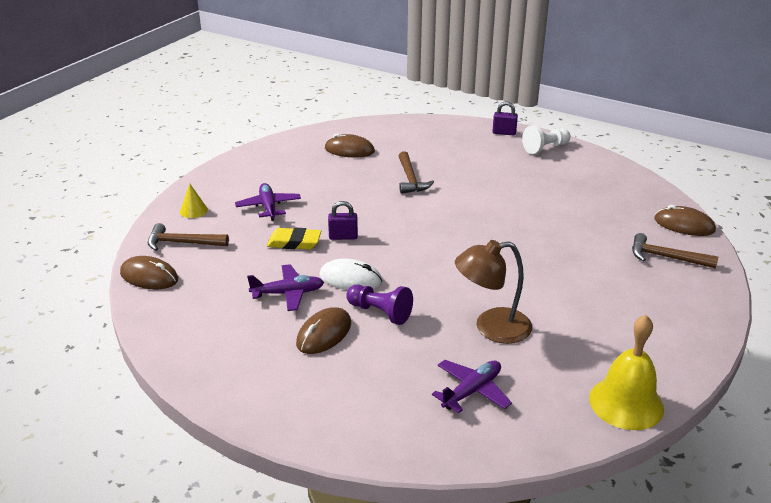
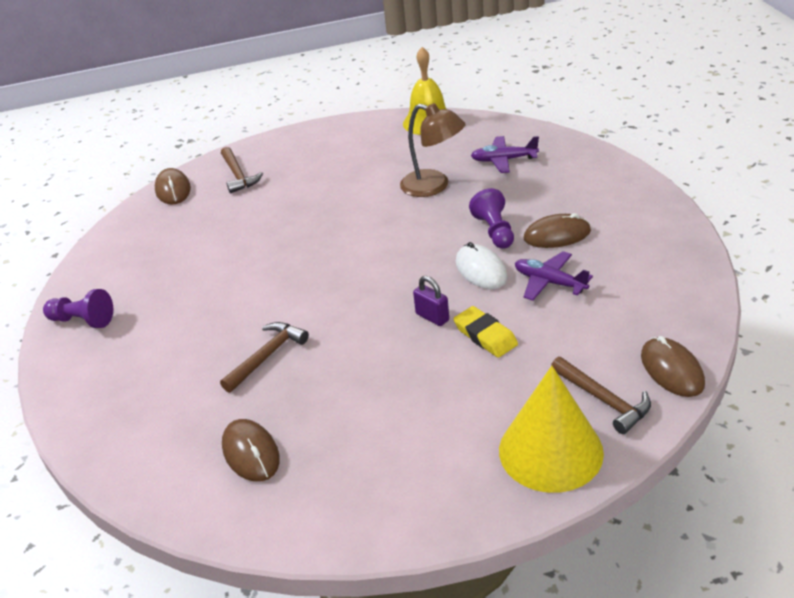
camera: 130 degrees left, 5 degrees up
yellow cone [180,184,208,218] -> yellow cone [499,366,604,493], size x2.42
purple plane [235,183,301,221] -> none
purple padlock [492,102,518,136] -> none
white pawn [522,126,571,154] -> purple pawn [43,289,113,328]

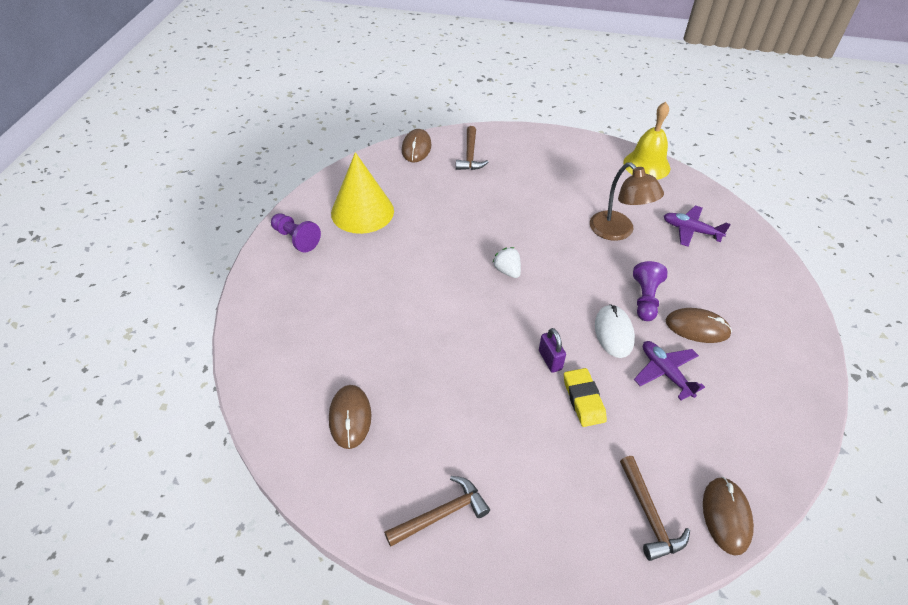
camera: 20 degrees right, 10 degrees up
brown hammer [220,322,309,393] -> brown hammer moved to [384,476,490,547]
yellow cone [499,366,604,493] -> yellow cone moved to [331,152,394,234]
none -> white strawberry [492,247,521,278]

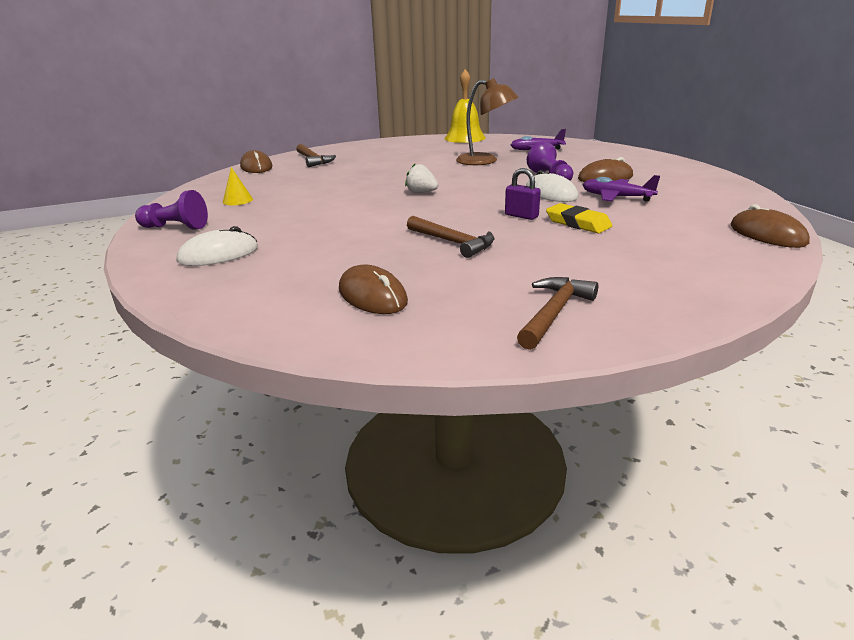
camera: 30 degrees left, 20 degrees down
yellow cone [331,152,394,234] -> yellow cone [223,167,253,205], size x0.41
brown hammer [620,456,690,561] -> brown hammer moved to [407,216,494,258]
none -> white mouse [177,226,258,266]

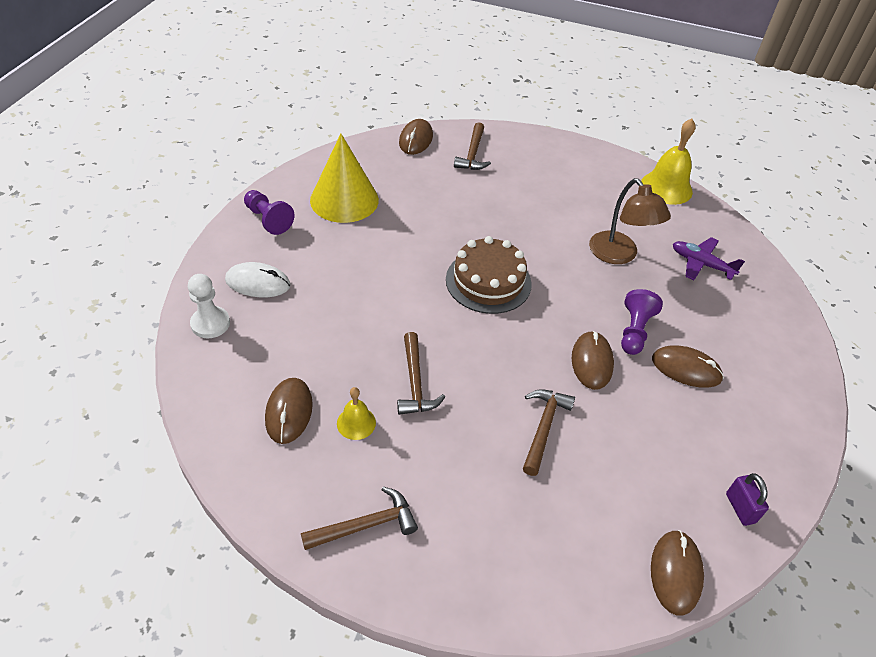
camera: 35 degrees right, 20 degrees up
yellow cone [223,167,253,205] -> yellow cone [310,134,379,223], size x2.42
white strawberry [405,164,438,193] -> brown cake [446,236,532,314]
purple padlock [505,168,541,220] -> purple padlock moved to [726,473,769,526]
white mouse [526,170,578,202] -> brown mouse [572,331,614,390]
yellow eraser [546,203,612,233] -> brown hammer [523,389,575,476]
purple plane [583,175,660,202] -> none
none -> white pawn [188,274,230,338]
none -> yellow bell [337,387,376,440]

